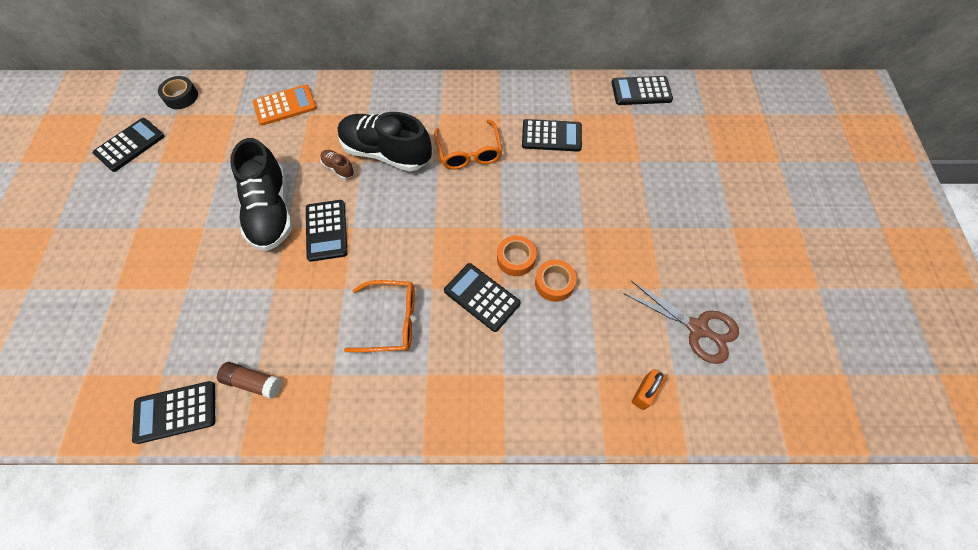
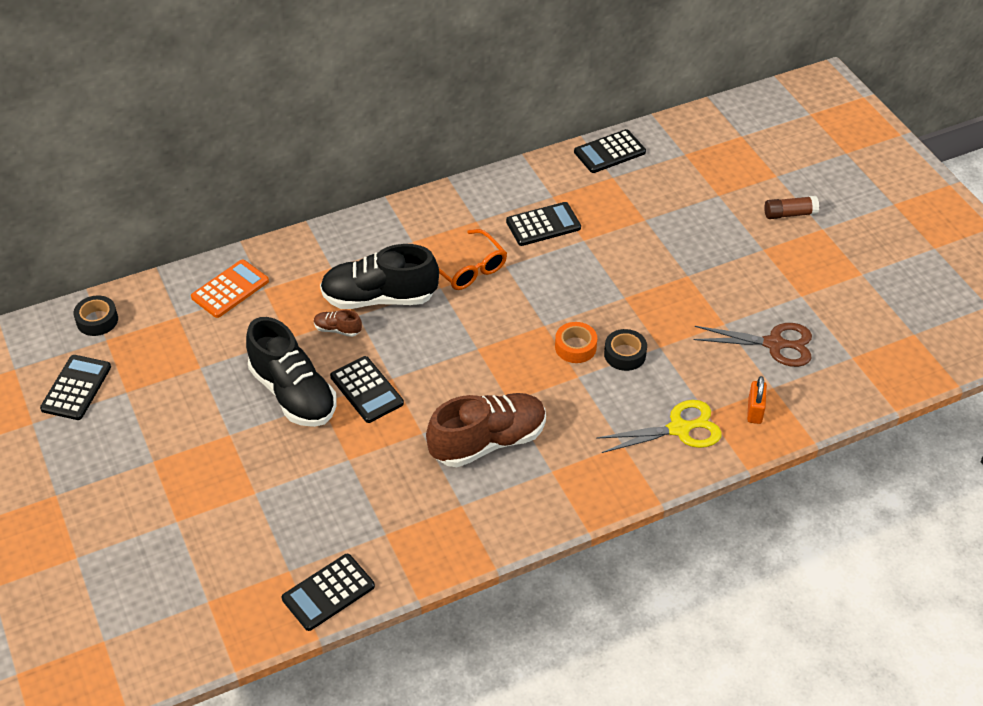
camera: 25 degrees left, 15 degrees down
brown glue stick [217,362,282,399] -> brown glue stick moved to [764,196,819,219]
orange glasses [344,280,415,352] -> brown shoe [426,393,546,467]
black calculator [444,263,521,332] -> none
orange tape [535,260,577,302] -> black tape [604,329,647,371]
none -> yellow scissors [596,400,722,453]

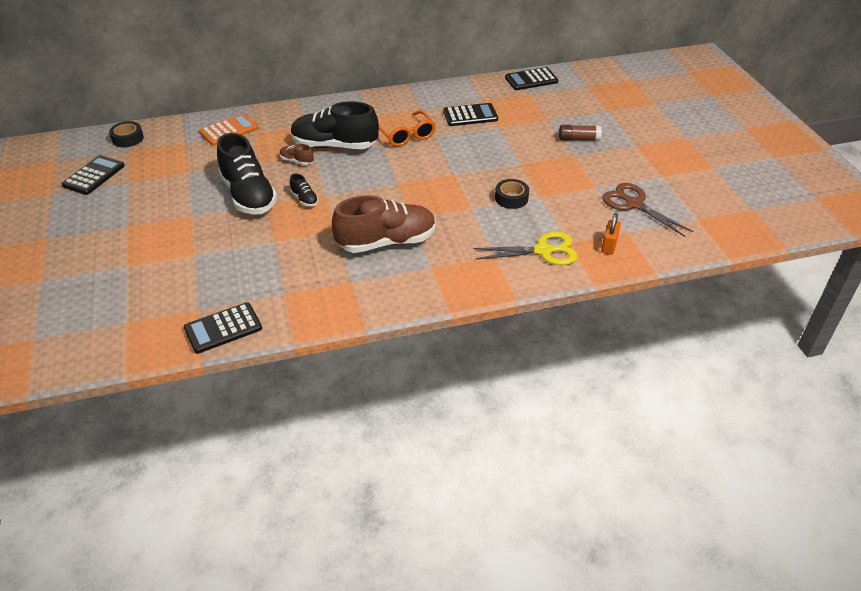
camera: 10 degrees right, 5 degrees down
black calculator [330,356,404,423] -> black shoe [290,174,319,207]
orange tape [555,322,597,363] -> none
brown scissors [693,323,812,367] -> brown scissors turned 150 degrees counterclockwise [602,183,693,237]
brown glue stick [764,196,819,219] -> brown glue stick moved to [559,125,602,141]

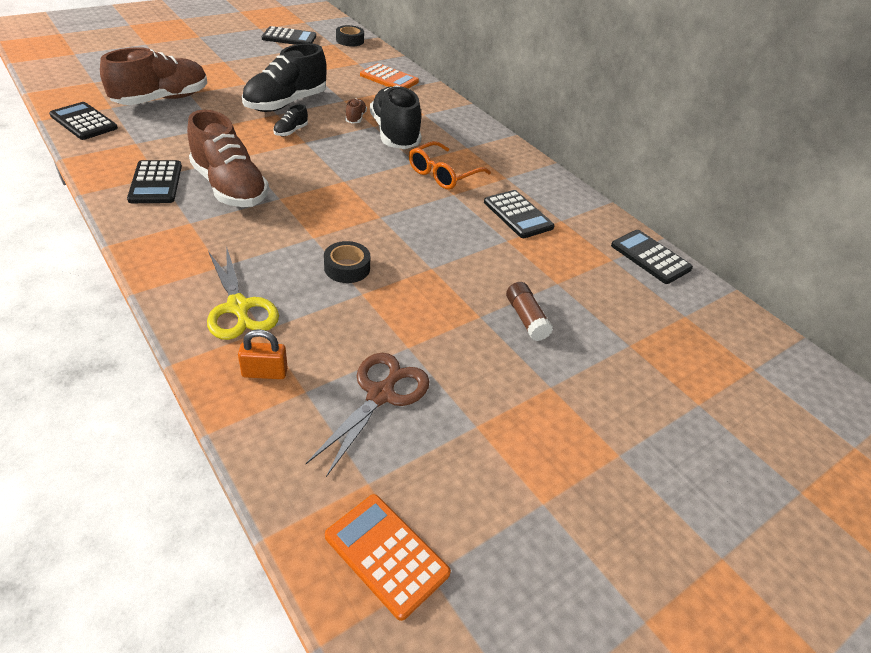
camera: 65 degrees right, 0 degrees up
none -> brown shoe [100,47,207,105]
none -> black calculator [127,160,182,203]
none -> orange calculator [325,494,451,621]

